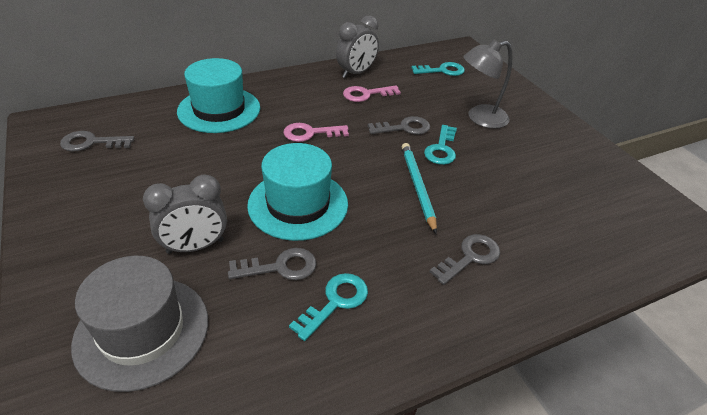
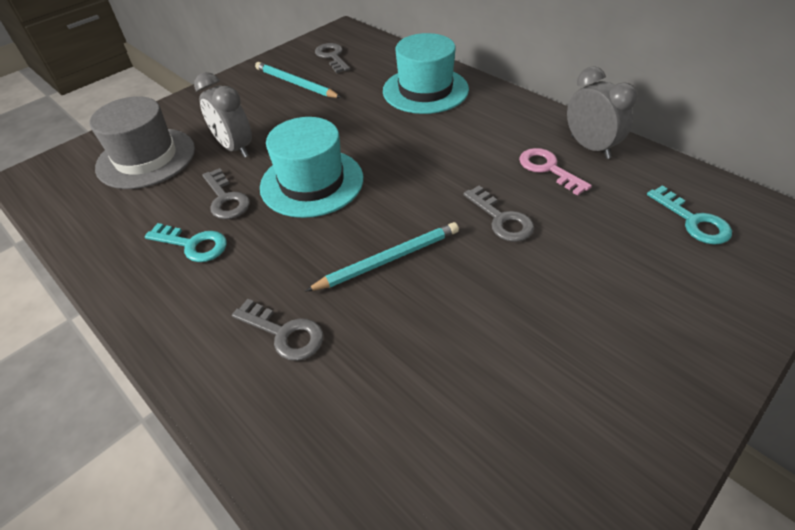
camera: 75 degrees right, 5 degrees up
pink key [283,123,349,142] -> none
grey clock [336,15,379,78] -> grey clock turned 150 degrees counterclockwise [567,66,638,159]
turquoise key [424,125,457,165] -> none
grey lamp [463,40,513,129] -> none
none -> turquoise pencil [255,62,342,98]

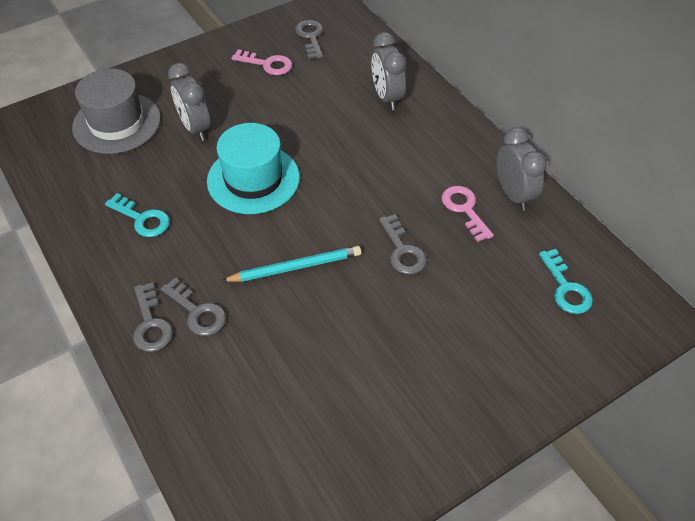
camera: 10 degrees right, 5 degrees up
grey key [203,168,250,219] -> grey key moved to [133,282,173,352]
turquoise pencil [255,62,342,98] -> pink key [232,49,292,75]
turquoise hat [383,33,469,114] -> grey clock [371,32,406,110]

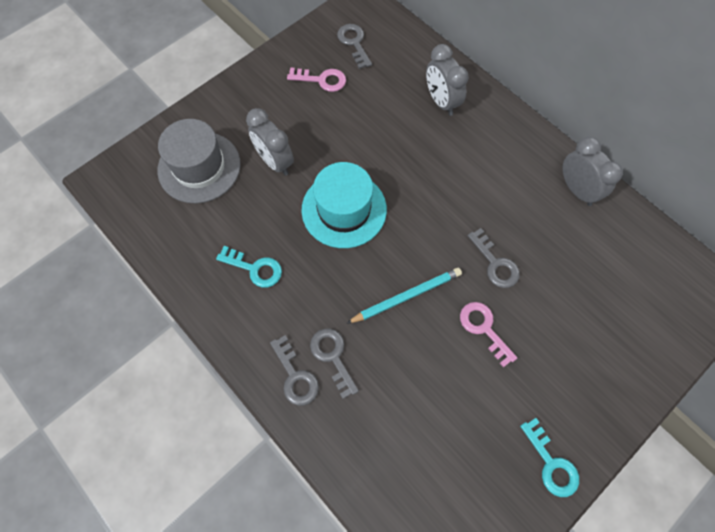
camera: 10 degrees left, 15 degrees up
grey key [161,277,226,336] -> grey key turned 150 degrees counterclockwise [310,329,359,399]
pink key [441,186,494,242] -> pink key moved to [460,302,517,367]
turquoise key [539,249,593,314] -> turquoise key moved to [520,418,579,497]

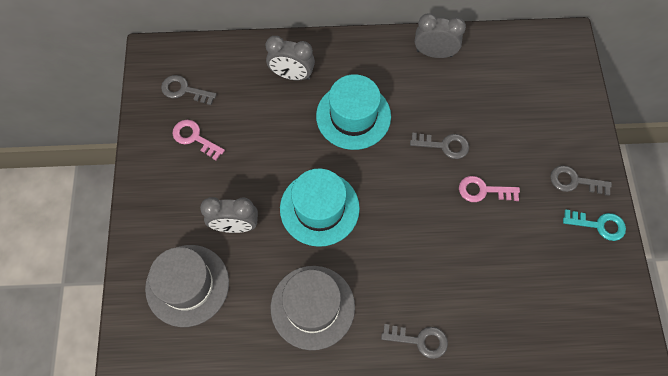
camera: 50 degrees left, 0 degrees up
turquoise key [216,246,282,288] -> grey hat [271,266,355,350]
pink key [287,67,346,92] -> pink key turned 105 degrees counterclockwise [173,120,225,160]
grey key [310,329,359,399] -> grey key moved to [550,165,612,196]
turquoise pencil [346,268,462,324] -> none
none -> turquoise hat [316,74,391,150]

